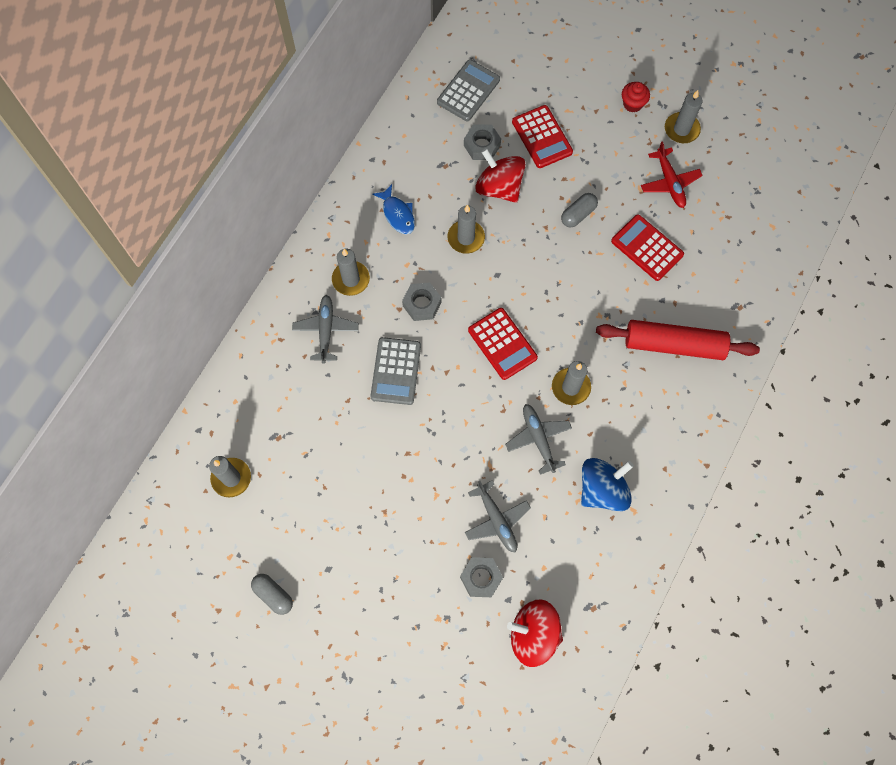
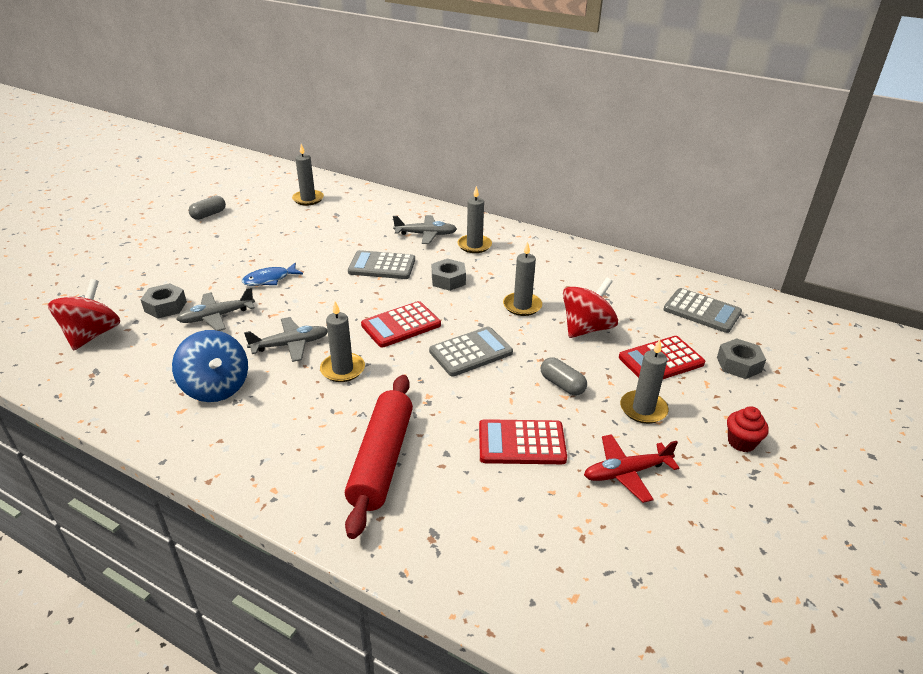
camera: 90 degrees right, 35 degrees down
blue fish [372,184,415,234] -> blue fish moved to [242,263,303,286]
grey nut [464,124,501,160] -> grey nut moved to [717,338,766,379]
red calculator [611,215,684,281] -> red calculator turned 135 degrees counterclockwise [479,419,567,464]
grey candle [665,90,702,143] -> grey candle moved to [620,340,669,424]
none -> grey calculator [429,327,513,376]

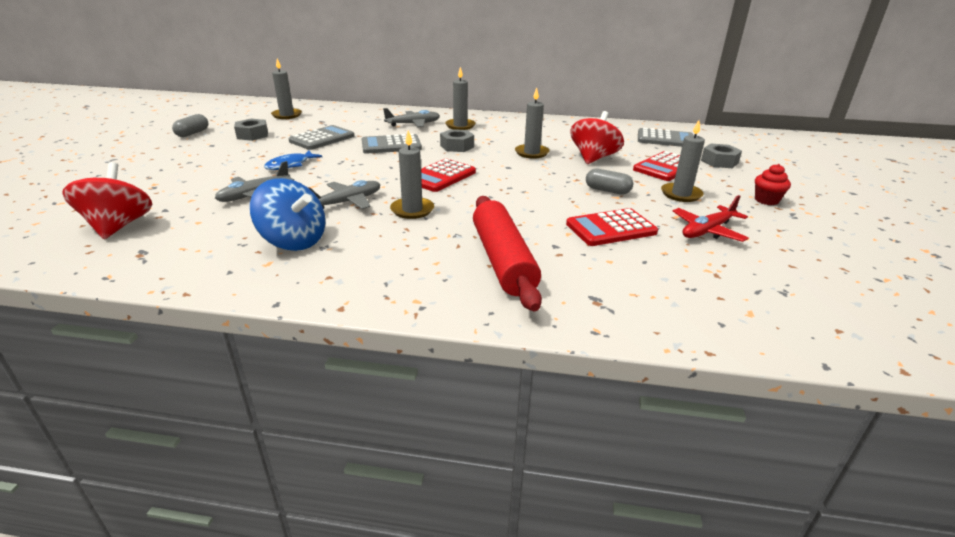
camera: 20 degrees left, 5 degrees down
grey nut [140,283,187,318] -> grey nut moved to [234,119,268,141]
grey calculator [429,327,513,376] -> grey calculator moved to [288,125,354,150]

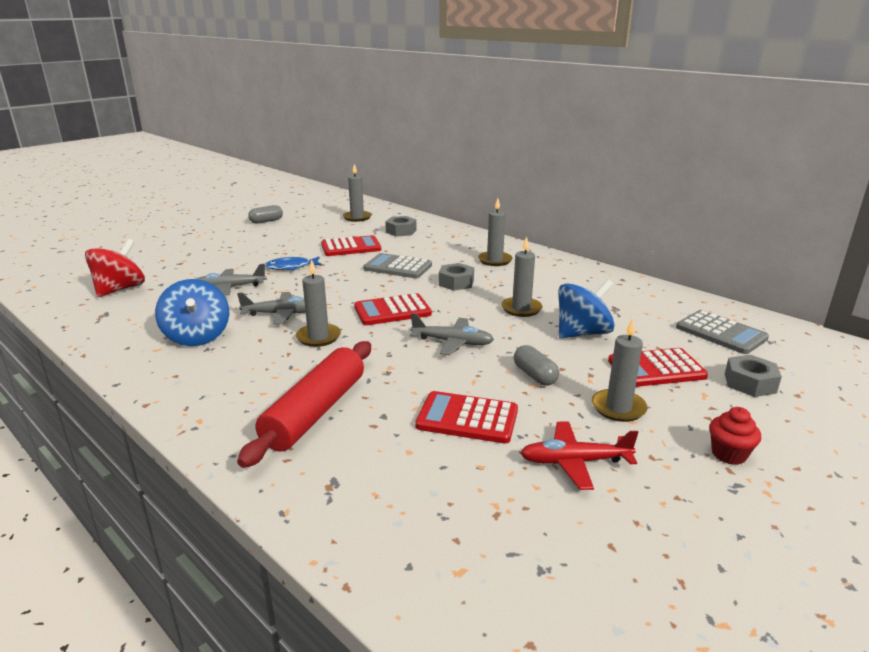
camera: 35 degrees right, 5 degrees down
grey nut [234,119,268,141] -> grey nut moved to [385,216,416,237]
grey calculator [288,125,354,150] -> red calculator [321,235,381,256]
grey plane [383,108,440,127] -> grey plane moved to [410,313,494,355]
red spinning top [571,111,624,164] -> blue spinning top [558,279,615,338]

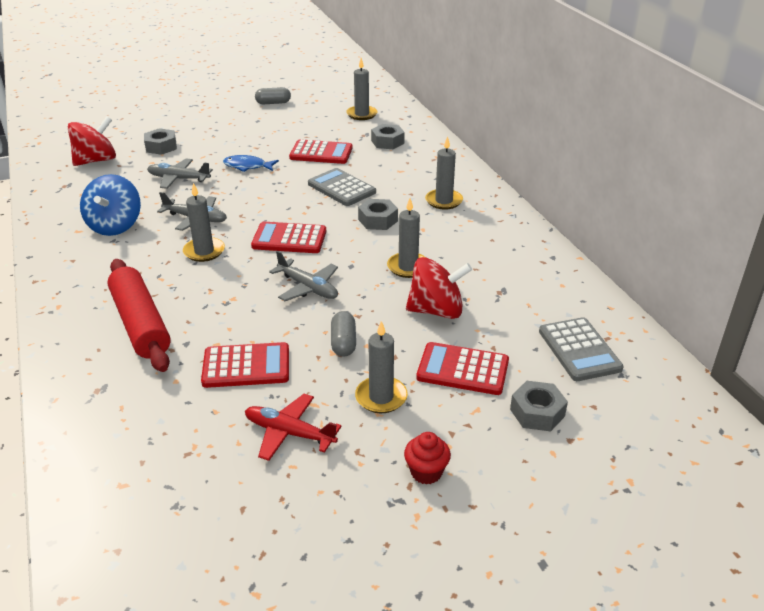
camera: 25 degrees right, 10 degrees up
red rolling pin [237,341,371,468] -> red rolling pin turned 75 degrees counterclockwise [107,259,171,372]
red calculator [415,391,518,444] -> red calculator turned 135 degrees clockwise [201,342,289,388]
blue spinning top [558,279,615,338] -> red spinning top [406,257,472,319]
none -> grey nut [144,128,177,155]

